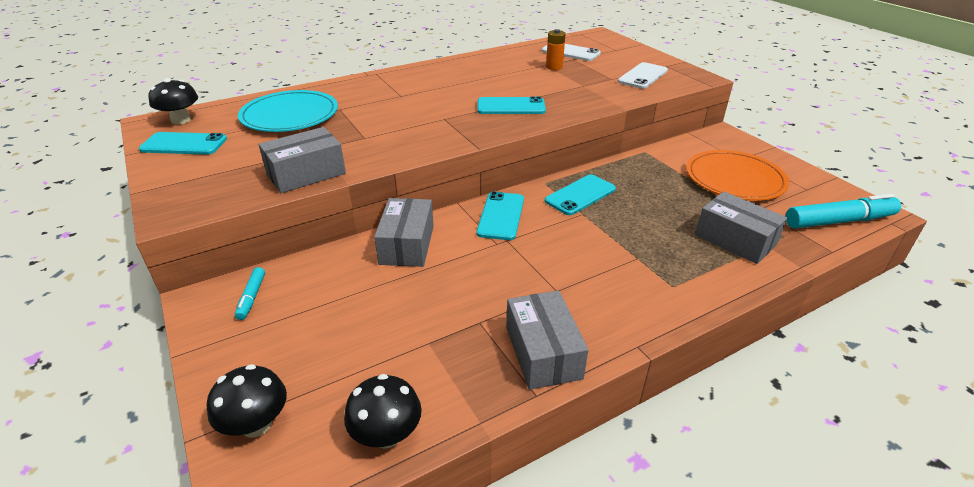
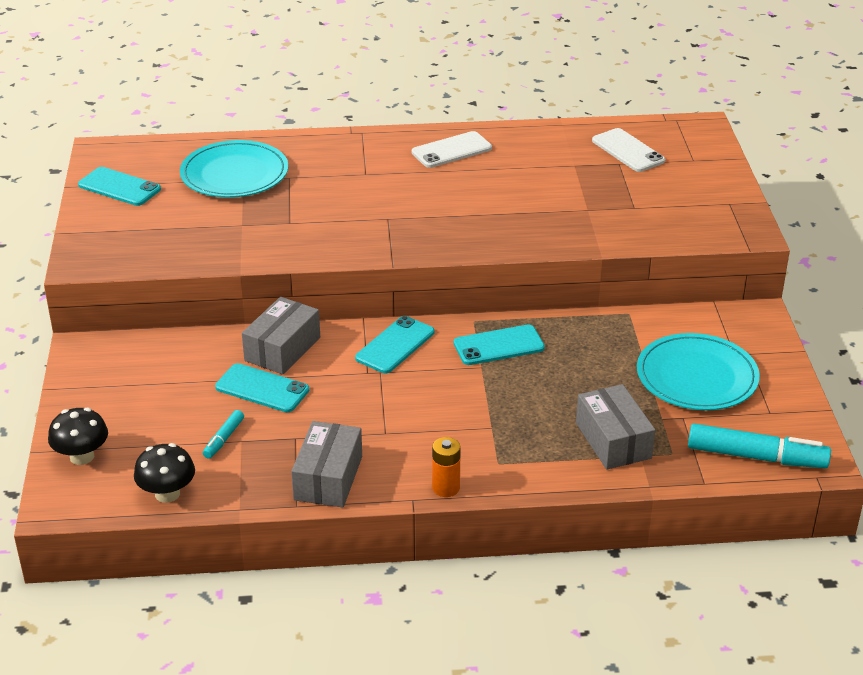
camera: 25 degrees right, 0 degrees up
black mushroom [148,78,198,125] -> none
turquoise marker [235,267,265,320] -> turquoise marker moved to [203,410,244,459]
grey box [259,127,346,193] -> none
turquoise phone [477,96,546,114] -> turquoise phone moved to [215,363,309,412]
orange battery [546,29,566,70] -> orange battery moved to [432,437,461,497]
white phone [618,62,668,89] -> white phone moved to [412,131,492,168]
orange plate [686,150,789,201] -> turquoise plate [637,333,760,410]

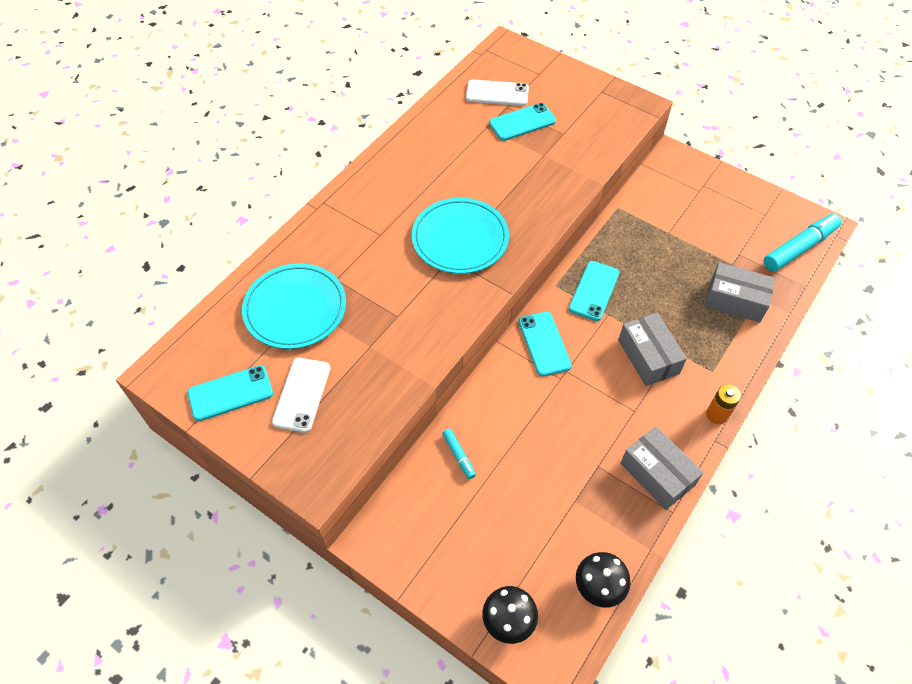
camera: 50 degrees left, 20 degrees up
turquoise marker [203,410,244,459] -> turquoise marker moved to [442,428,476,479]
turquoise phone [215,363,309,412] -> turquoise phone moved to [489,103,556,141]
grey box [242,297,320,375] -> grey box moved to [618,313,687,386]
white phone [412,131,492,168] -> white phone moved to [272,358,331,433]
turquoise plate [637,333,760,410] -> turquoise plate moved to [412,198,509,274]

